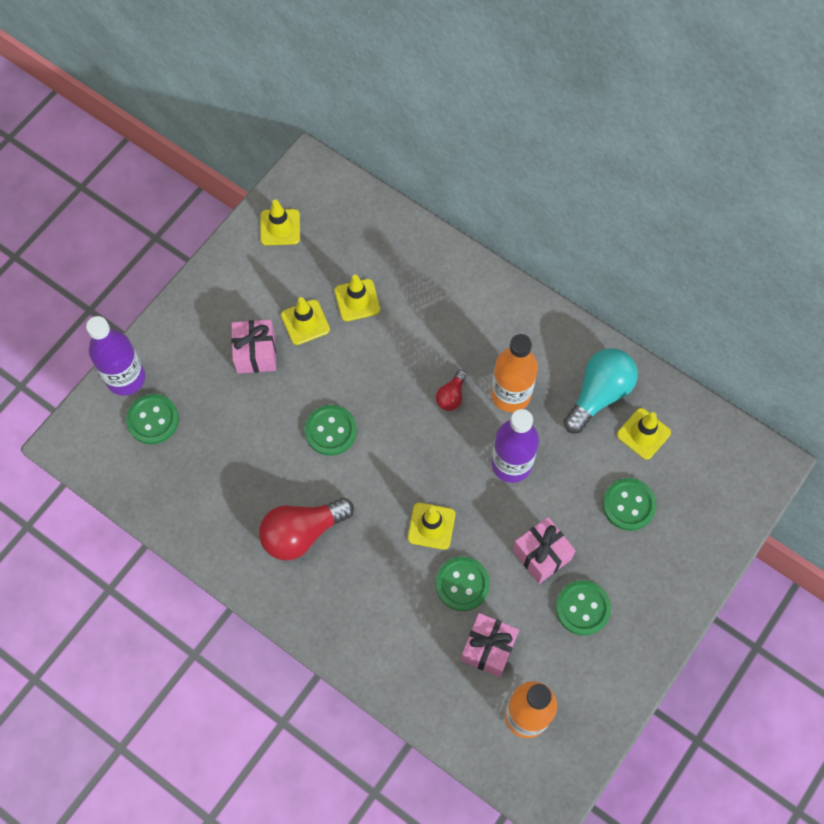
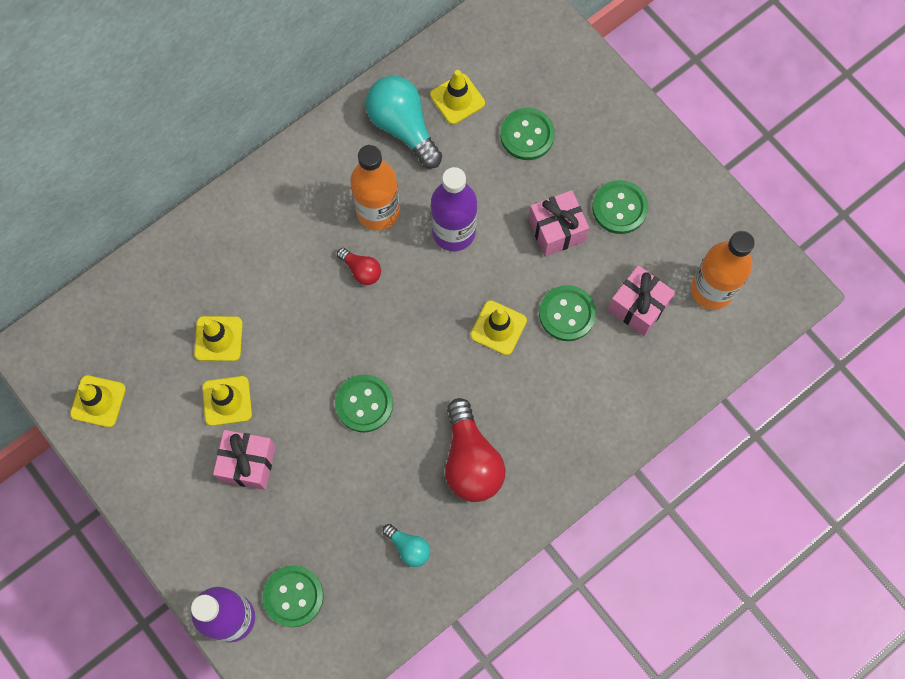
camera: 75 degrees left, 5 degrees up
none -> turquoise light bulb [382,524,430,567]

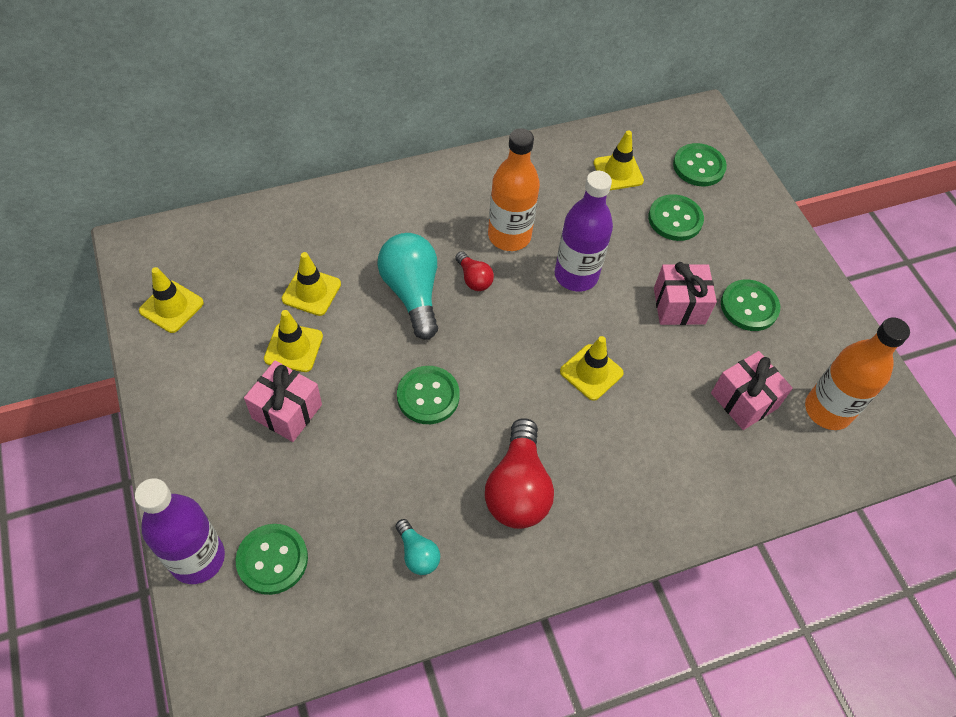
camera: 15 degrees right, 15 degrees down
turquoise light bulb [366,76,442,169] -> turquoise light bulb moved to [377,233,438,340]
green button [539,285,596,341] -> green button moved to [673,143,727,186]

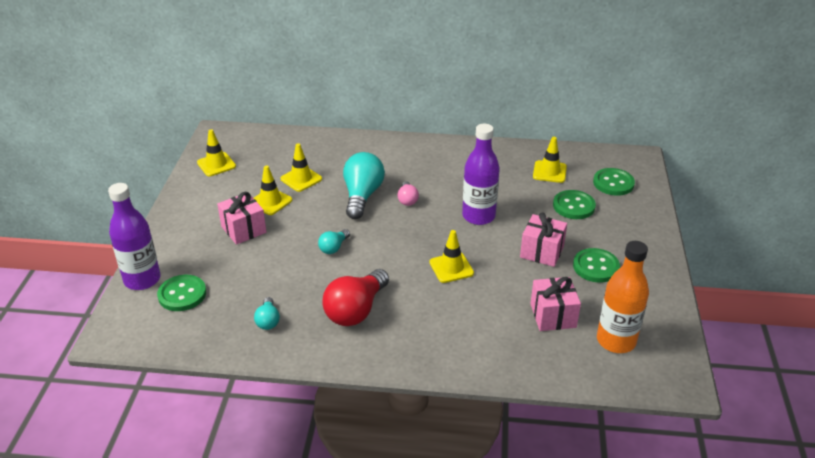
camera: 30 degrees right, 20 degrees down
green button [397,366,460,424] -> turquoise light bulb [318,229,350,254]
red light bulb [455,251,494,291] -> pink light bulb [397,181,419,206]
orange bottle [488,128,540,251] -> none

